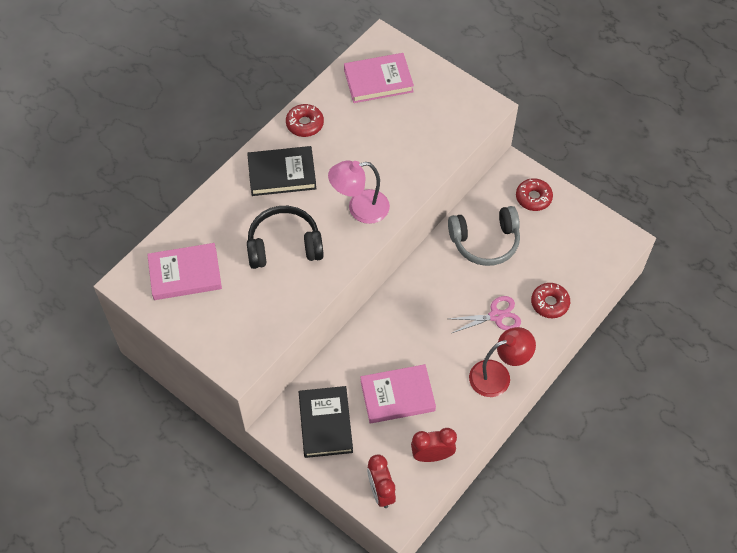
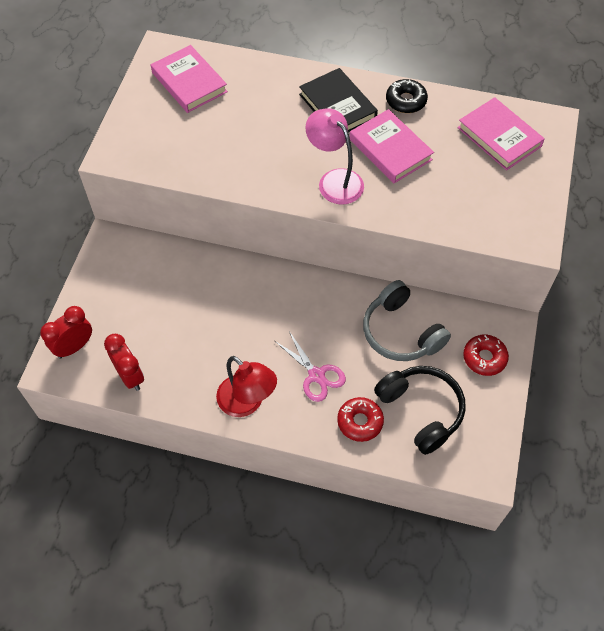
camera: 65 degrees right, 0 degrees up
black headphones [247,206,324,269] -> black headphones moved to [374,366,466,455]
red donut [286,104,324,137] -> black donut [386,79,428,113]
black book [299,386,353,458] -> none
pink book [360,364,436,424] -> pink book moved to [350,109,434,183]

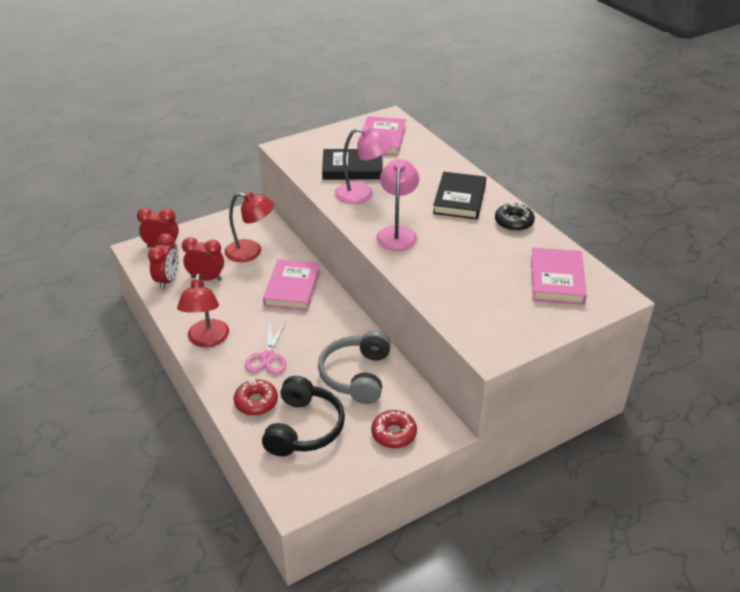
camera: 45 degrees right, 20 degrees down
pink book [350,109,434,183] -> pink book moved to [263,259,320,311]
none -> red clock [182,237,224,281]
none -> red lamp [225,191,274,262]
none -> black book [322,149,383,180]
none -> pink lamp [335,126,392,204]

